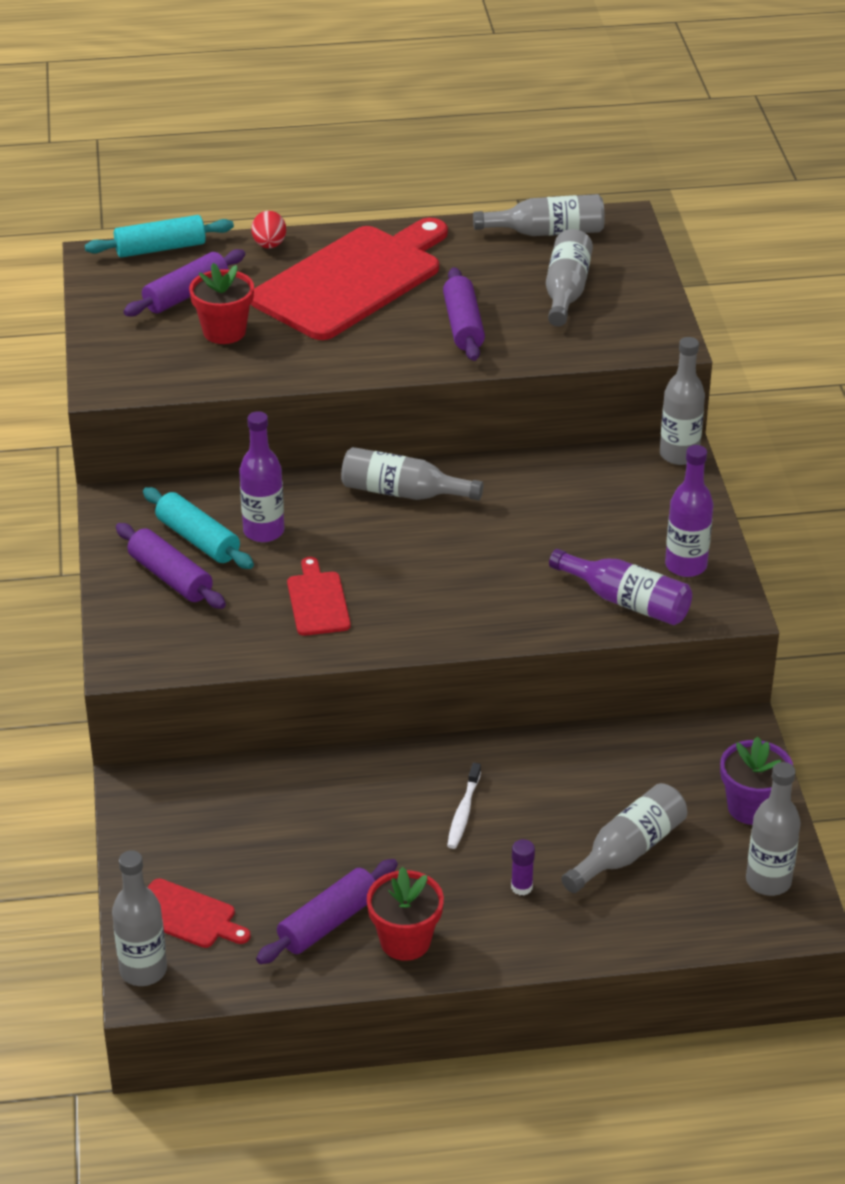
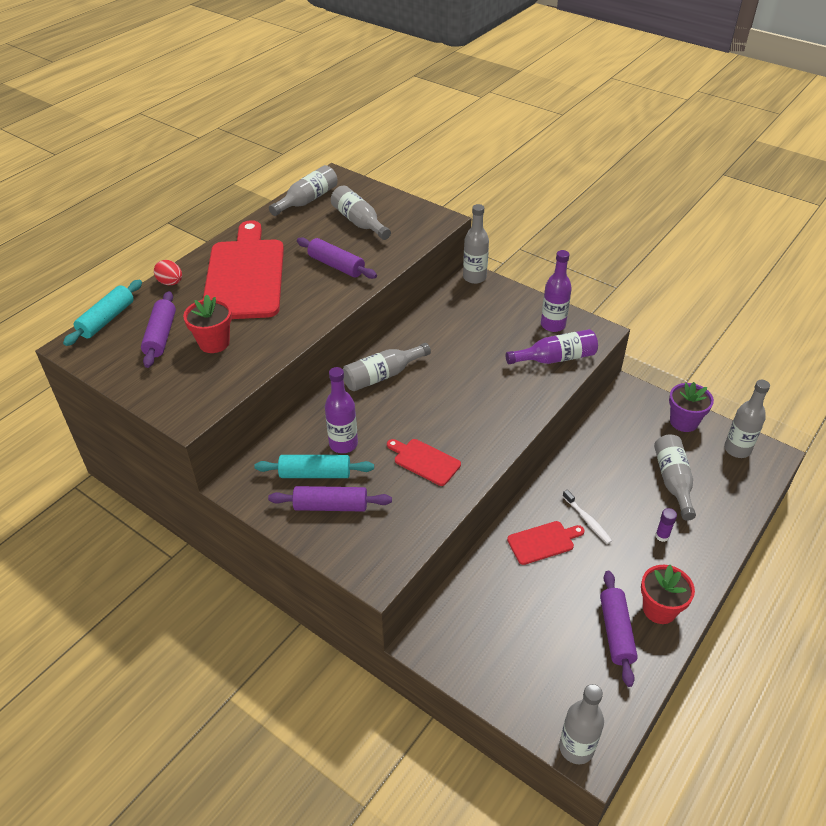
camera: 45 degrees left, 5 degrees up
red cutting board [147,878,251,948] -> red cutting board moved to [507,521,585,565]

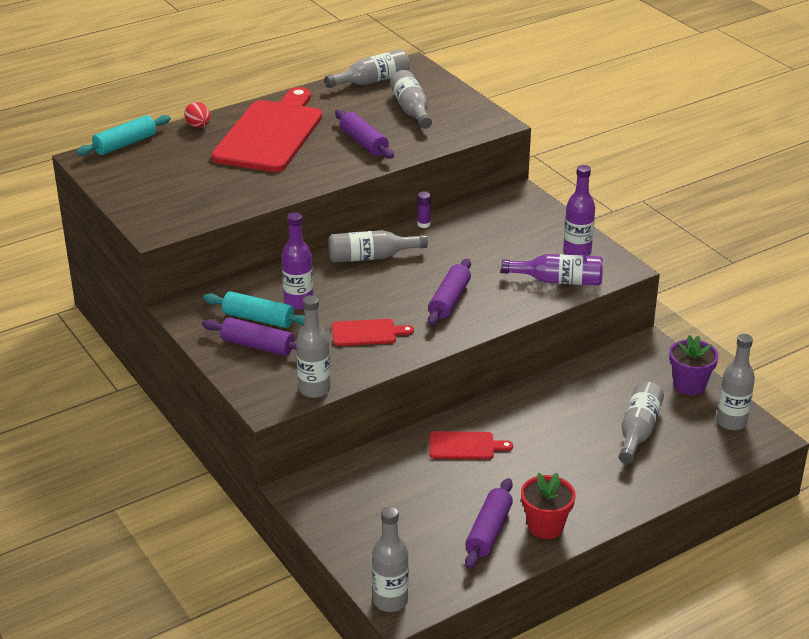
camera: 20 degrees right, 10 degrees down
purple rolling pin [141,291,176,368] -> purple rolling pin moved to [428,259,471,326]
red flower pot [183,294,232,353] -> none
red cutting board [387,439,461,486] -> red cutting board turned 120 degrees clockwise [332,319,414,346]
grey bottle [463,204,489,284] -> grey bottle moved to [296,295,331,398]
white toothbrush [563,490,612,544] -> none
purple glue stick [655,508,677,542] -> purple glue stick moved to [417,191,431,228]

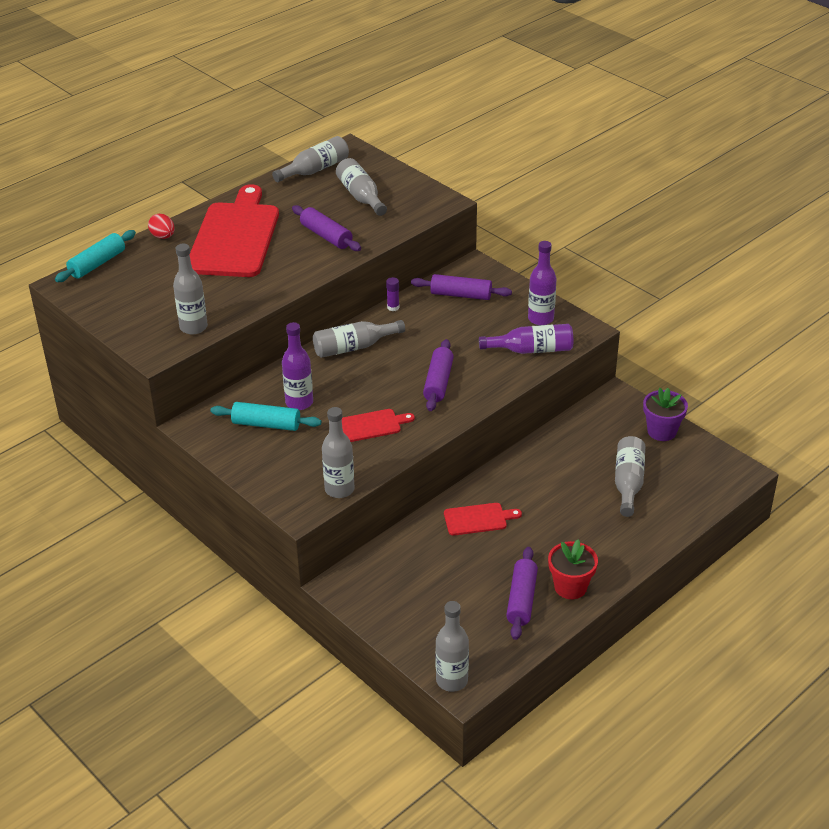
camera: 10 degrees left, 5 degrees up
purple rolling pin [202,317,297,356] -> purple rolling pin moved to [411,274,512,300]
grey bottle [716,334,755,431] -> grey bottle moved to [173,244,208,335]

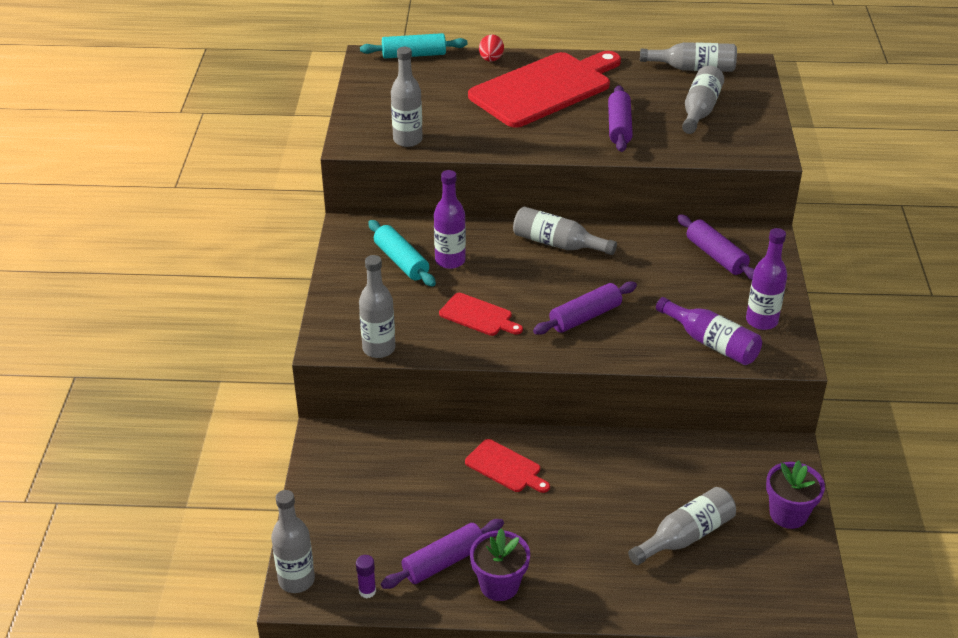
camera: 45 degrees right, 0 degrees up
purple glue stick [386,277,399,311] -> purple glue stick moved to [356,555,376,598]
red flower pot [548,540,598,599] -> purple flower pot [470,528,530,601]

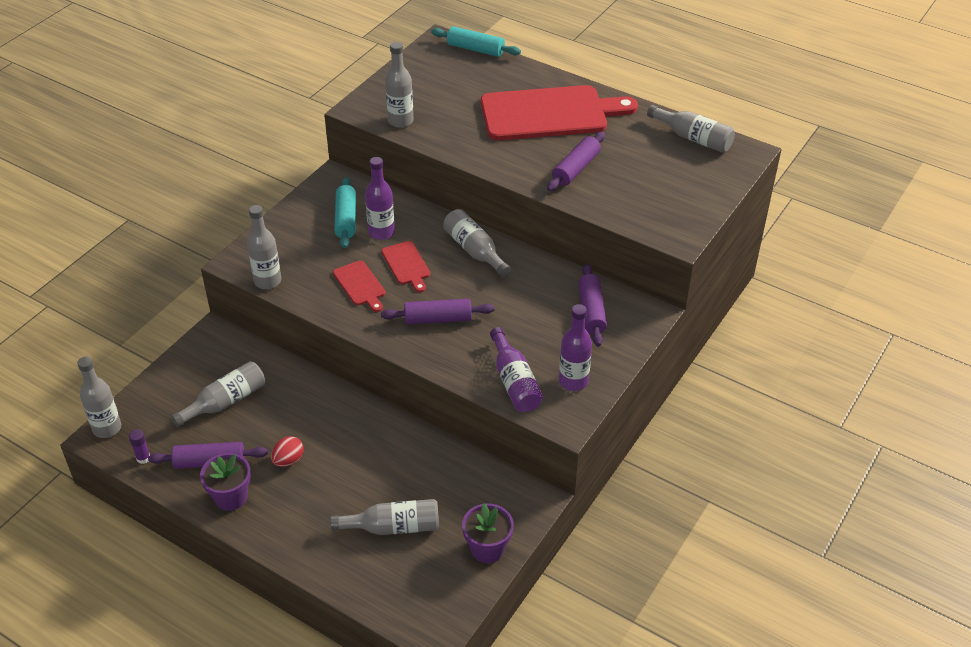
camera: 30 degrees right, 5 degrees up
red cutting board [465,439,550,493] -> red cutting board moved to [381,241,430,292]
red egg [479,34,504,62] -> red egg moved to [271,436,304,467]
grey bottle [682,66,724,134] -> grey bottle moved to [171,361,265,427]

